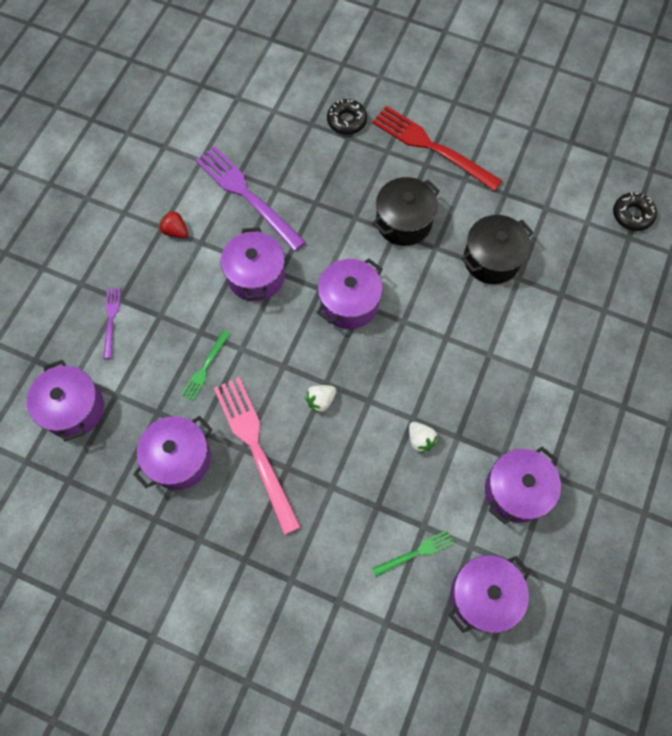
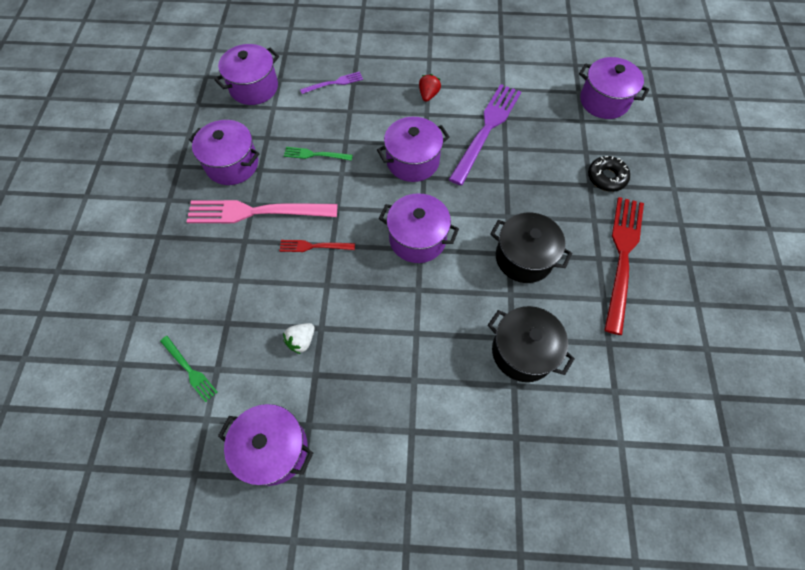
camera: 70 degrees right, 5 degrees down
pink fork [214,377,301,535] -> pink fork turned 135 degrees counterclockwise [187,200,337,223]
white strawberry [305,385,336,414] -> red fork [279,240,355,252]
purple pot [449,555,531,633] -> purple pot moved to [579,57,649,119]
black donut [613,192,657,231] -> none

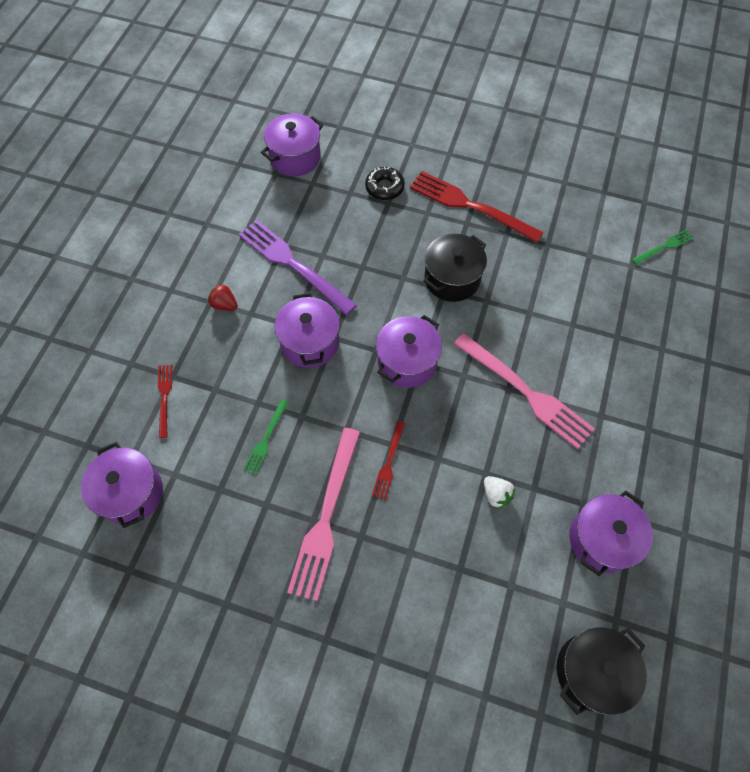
camera: 75 degrees left, 0 degrees up
green fork [160,336,217,402] -> green fork moved to [632,230,693,265]
purple pot [189,120,260,185] -> none
purple fork [300,71,363,94] -> red fork [158,365,172,438]
black pot [488,306,575,382] -> black pot moved to [557,627,647,715]
none -> pink fork [454,333,595,449]

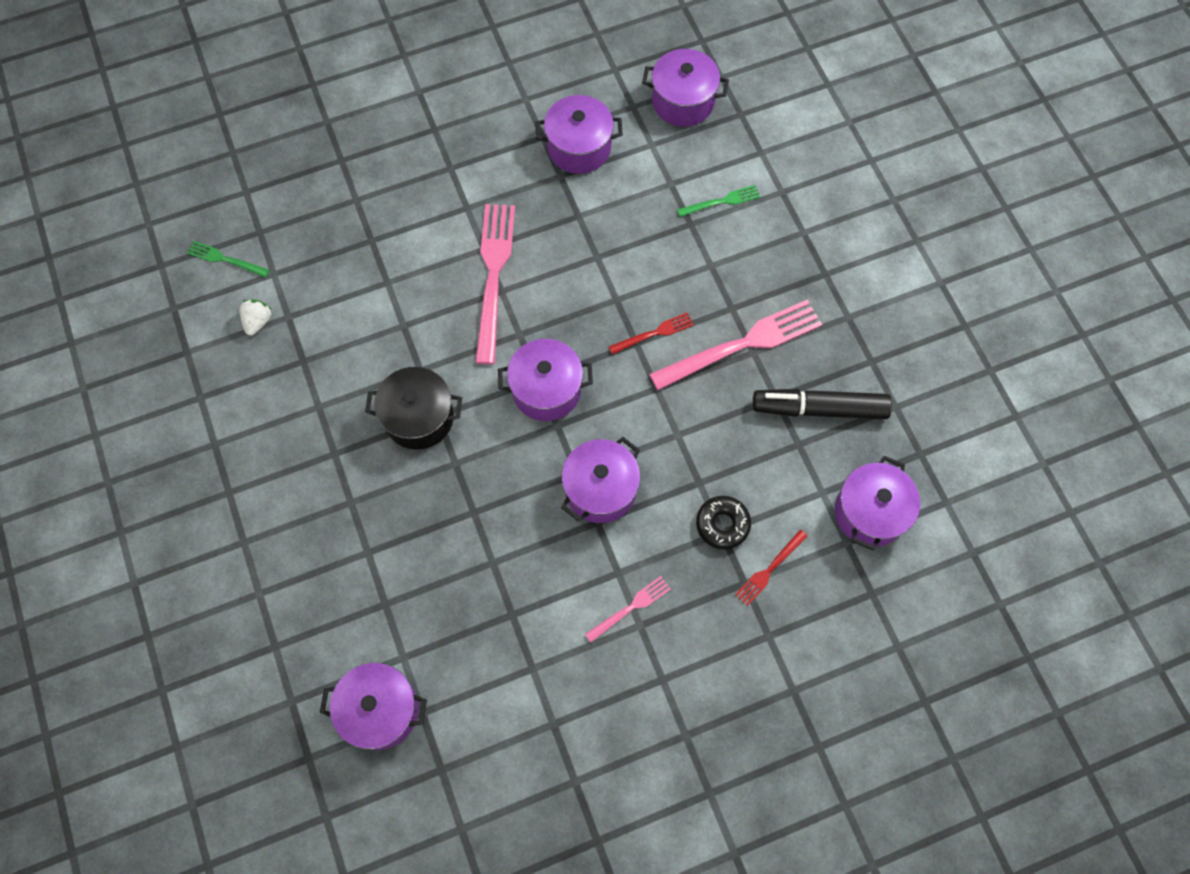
camera: 130 degrees left, 5 degrees up
red strawberry [208,283,238,311] -> pink fork [585,576,671,642]
purple fork [239,220,357,315] -> none
green fork [243,399,289,474] -> green fork moved to [677,185,760,217]
black donut [365,167,405,200] -> black donut moved to [696,496,751,549]
red fork [410,171,544,243] -> none
white strawberry [484,476,515,509] -> white strawberry moved to [240,300,272,335]
black pot [557,627,647,715] -> purple pot [642,49,729,127]
none -> black marker [753,389,892,419]

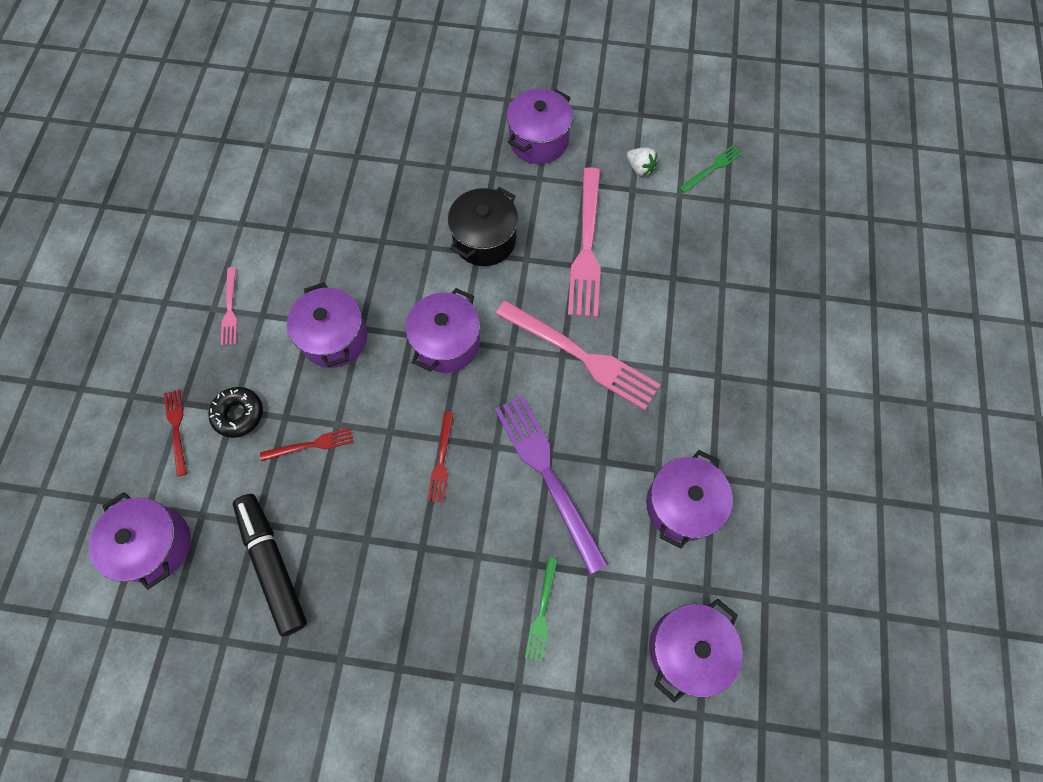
camera: 120 degrees right, 0 degrees up
purple pot [320,663,427,750] -> purple pot moved to [507,89,573,164]
pink fork [649,299,822,390] -> pink fork moved to [568,167,601,317]
black marker [753,389,892,419] -> black marker turned 60 degrees counterclockwise [233,494,307,637]
none -> red fork [260,428,354,461]
none -> purple fork [495,396,608,574]

